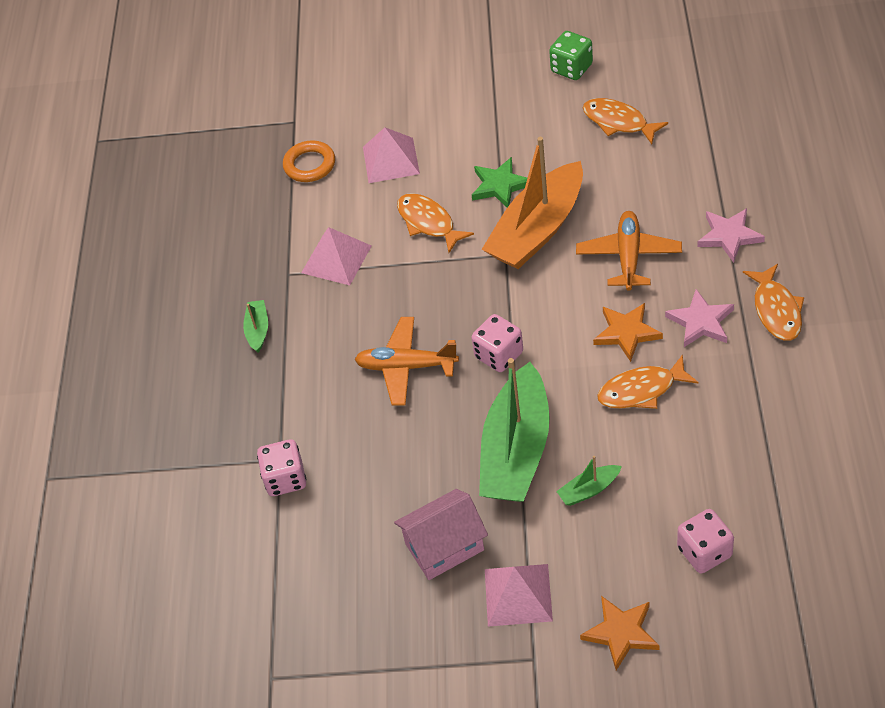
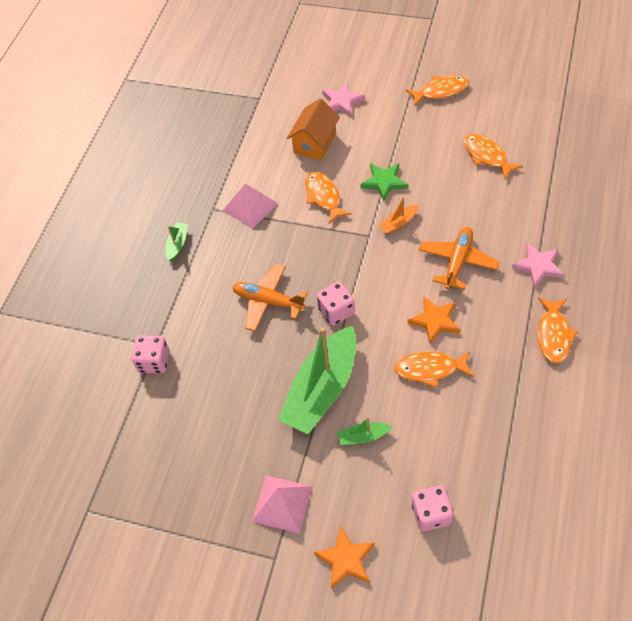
camera: 15 degrees right, 5 degrees up
orange ring [283,141,335,182] -> none
pink pyramid [363,127,420,183] -> orange house [287,98,340,160]
pink house [394,489,488,580] -> none
orange boat [482,137,583,269] -> orange boat [379,197,419,234], size x0.42
green dice [549,31,593,80] -> none
pink star [665,289,734,347] -> pink star moved to [322,82,365,117]
none -> orange fish [406,76,469,106]

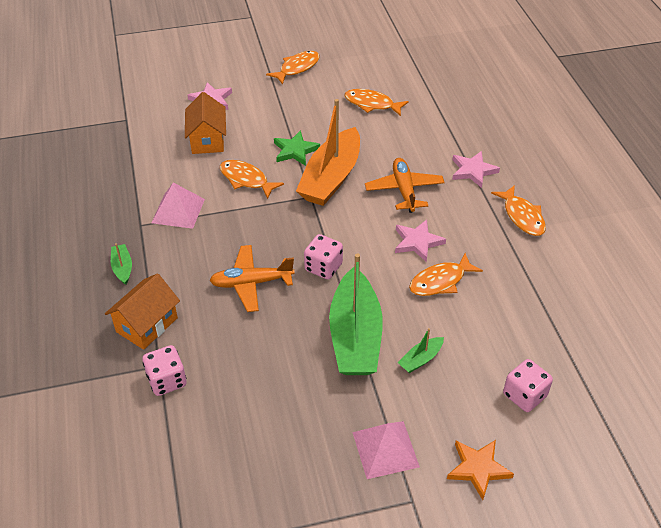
camera: 35 degrees left, 10 degrees down
orange boat [379,197,419,234] -> orange boat [296,99,360,206], size x2.38
orange star [407,297,460,344] -> pink star [395,220,446,262]
none -> orange house [105,273,180,350]

